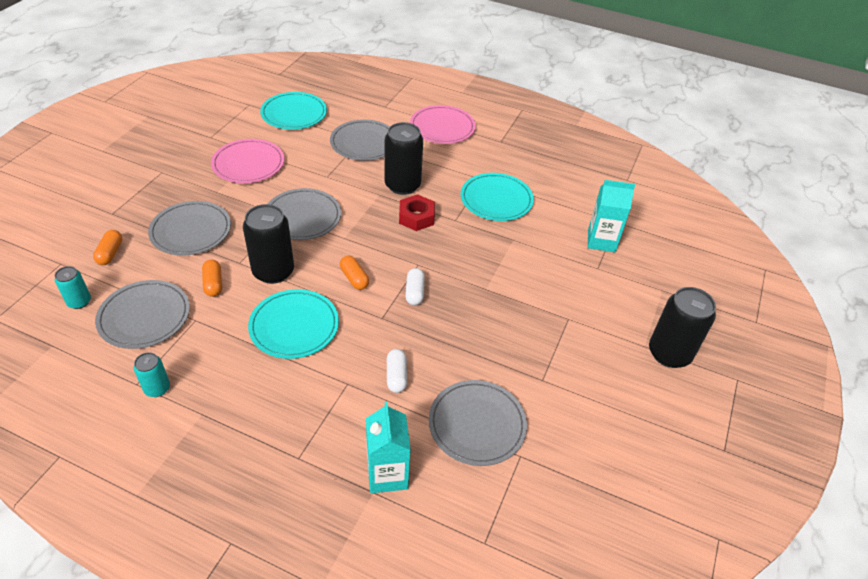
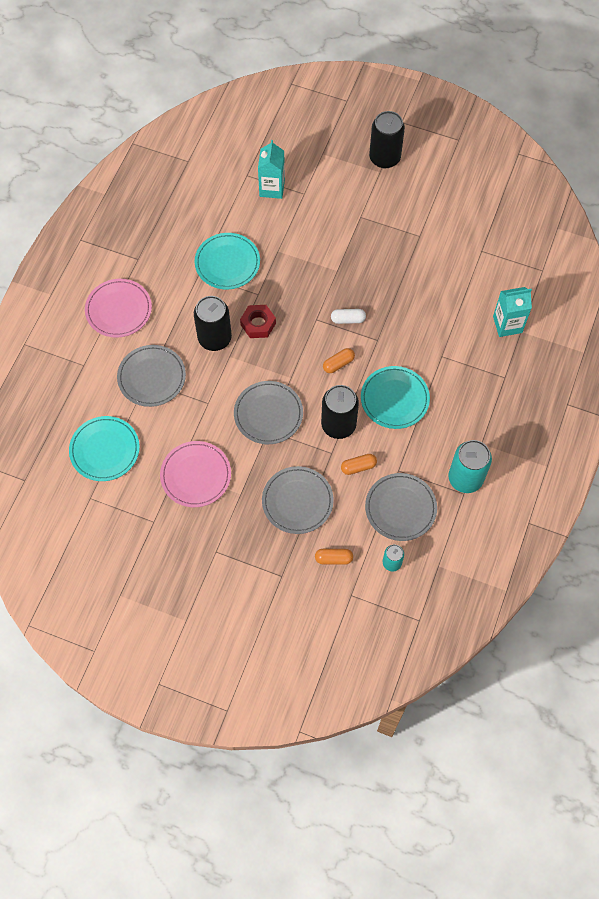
camera: 90 degrees left, 20 degrees up
turquoise can [134,352,170,397] -> turquoise can [448,440,492,493], size x1.89
white capsule [387,349,407,393] -> none
grey plate [429,380,527,466] -> none

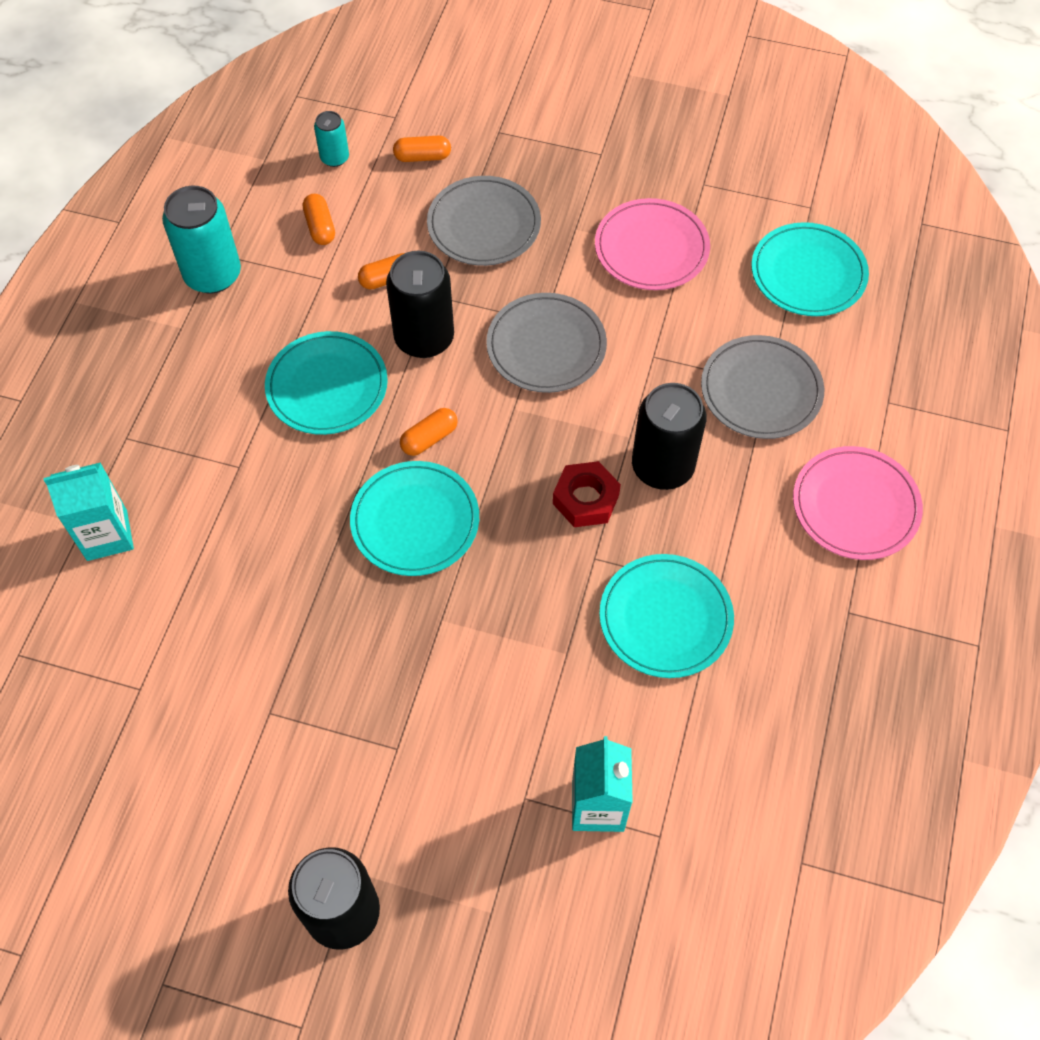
camera: 175 degrees right, 5 degrees down
white capsule [331,309,366,324] -> turquoise plate [350,461,479,576]
grey plate [365,473,437,541] -> orange capsule [303,194,335,245]

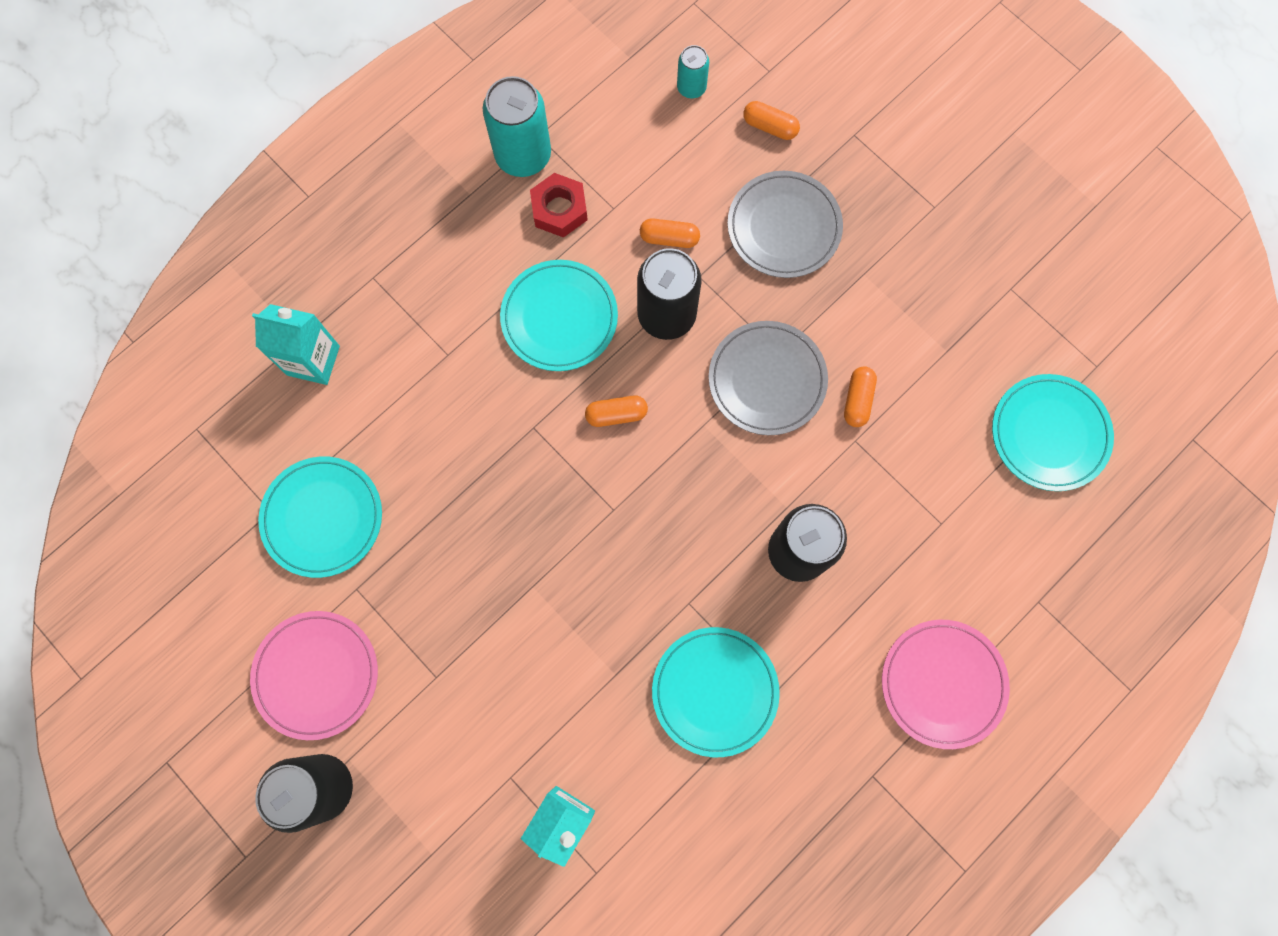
camera: 30 degrees right, 15 degrees up
orange capsule [303,194,335,245] -> orange capsule moved to [844,366,877,427]
turquoise plate [350,461,479,576] -> turquoise plate moved to [258,456,382,578]
red nut [553,461,621,527] -> red nut moved to [530,173,588,238]
pink plate [595,198,710,290] -> pink plate moved to [250,611,378,740]
grey plate [701,335,824,439] -> none

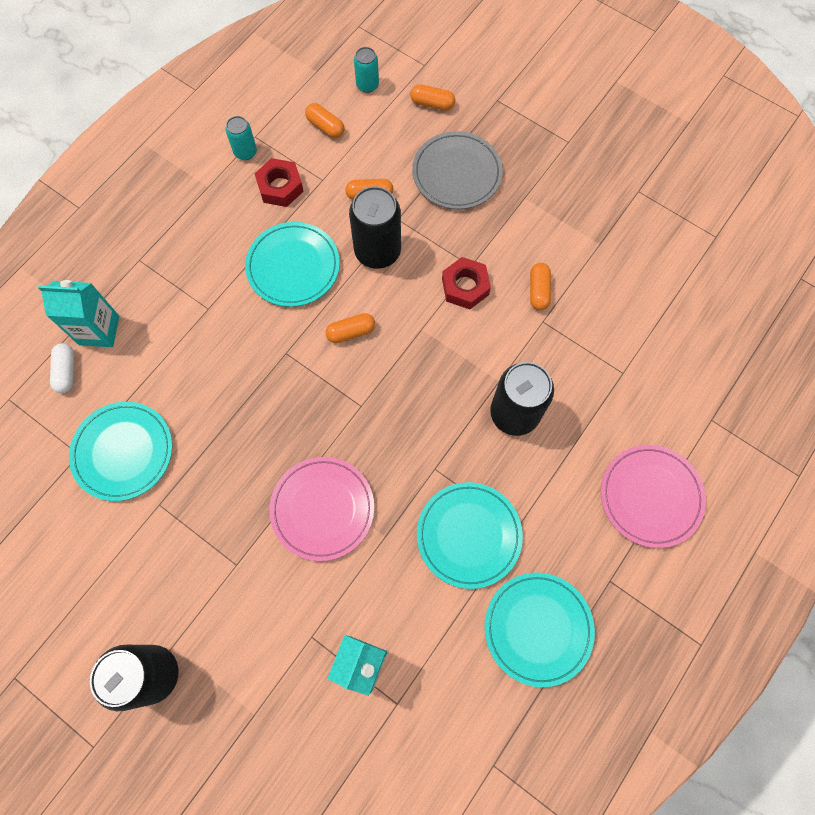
camera: 10 degrees left, 5 degrees down
pink plate [250,611,378,740] -> pink plate moved to [269,457,374,561]
turquoise can [483,76,551,177] -> turquoise can [226,116,257,160], size x0.53
grey plate [709,321,828,435] -> red nut [442,257,491,309]
turquoise plate [992,374,1114,491] -> turquoise plate moved to [484,572,595,687]
none -> white capsule [50,343,74,393]
none -> orange capsule [305,103,345,138]

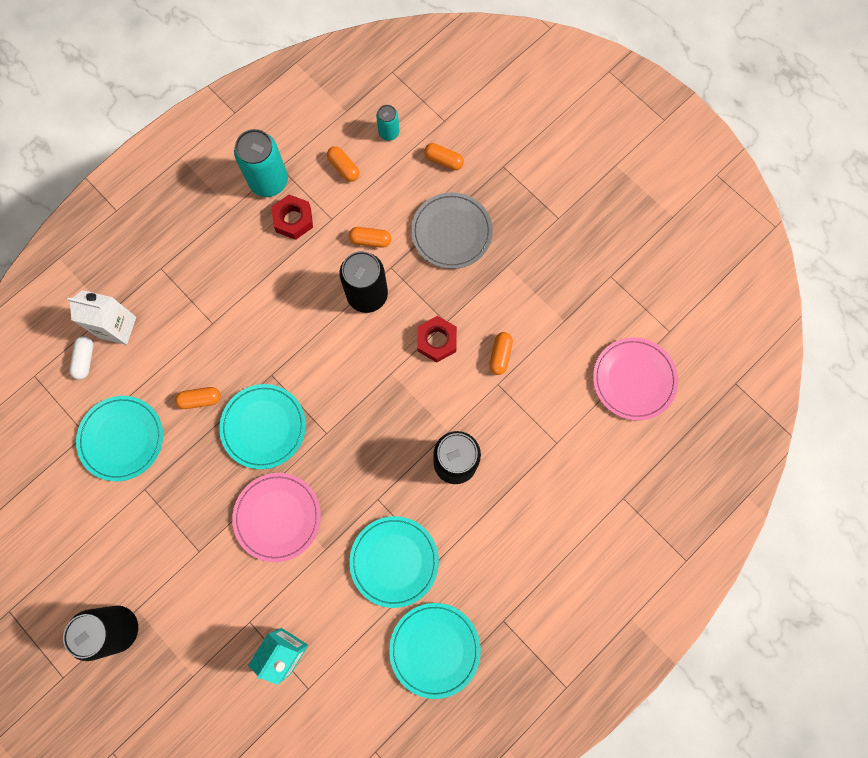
camera: 10 degrees right, 5 degrees up
turquoise carton [38,280,119,347] -> white carton [67,290,136,345]
turquoise can [226,116,257,160] -> turquoise can [234,129,288,197], size x1.89
turquoise plate [245,222,340,307] -> turquoise plate moved to [219,384,306,469]
orange capsule [325,313,375,343] -> orange capsule moved to [175,387,221,409]
pink plate [601,445,706,548] -> pink plate moved to [593,337,678,421]

